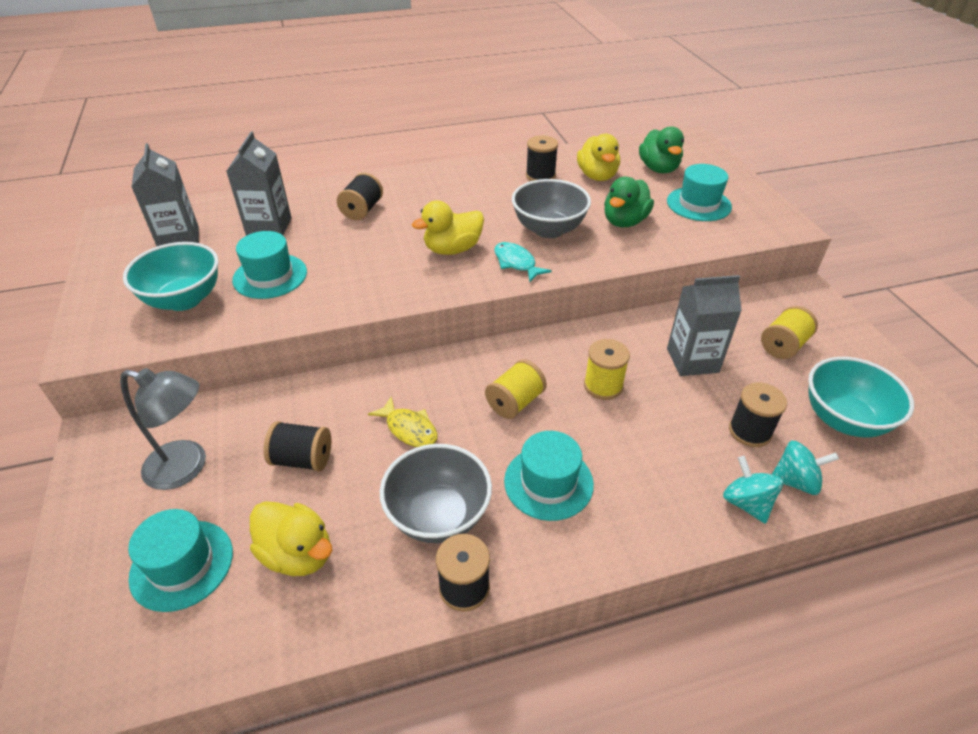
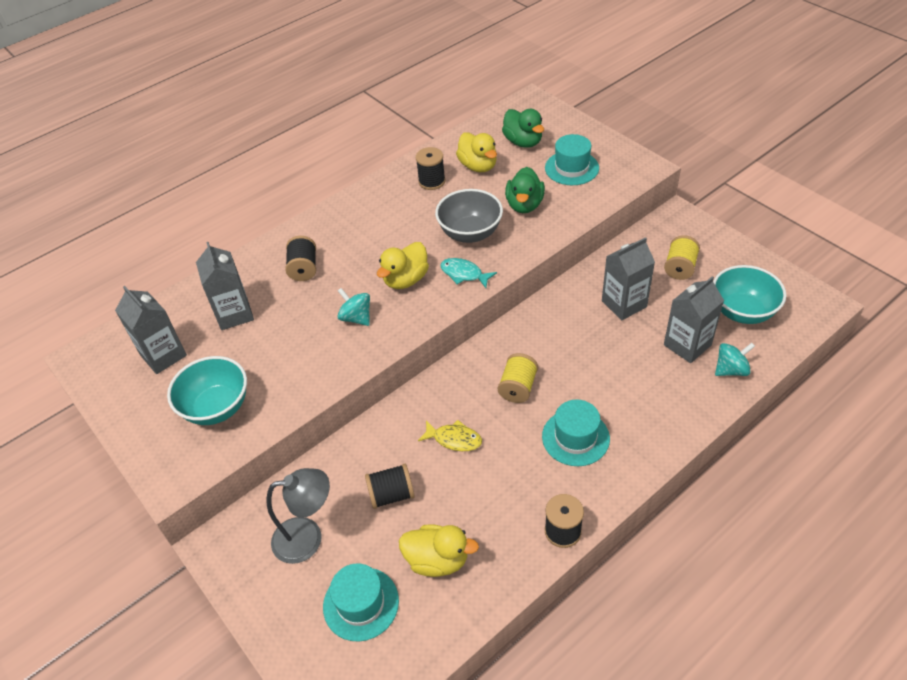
camera: 20 degrees left, 5 degrees up
turquoise hat [232,231,307,299] -> none
grey bowl [380,444,492,543] -> none
yellow spool [584,339,630,400] -> none
turquoise spinning top [723,456,783,524] -> turquoise spinning top moved to [337,288,370,326]
black spool [729,382,787,447] -> grey carton [664,276,724,363]

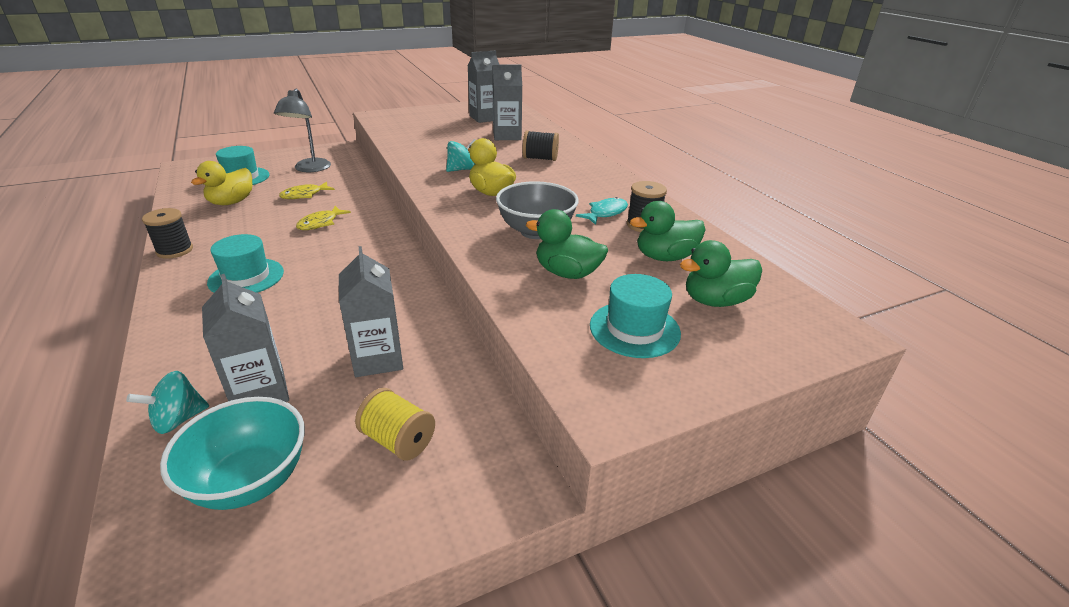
camera: 100 degrees right, 15 degrees down
turquoise bowl [167,356,247,425] -> none
black spool [365,464,415,509] -> yellow fish [279,182,335,199]
turquoise fish [440,258,497,288] -> turquoise fish moved to [576,197,628,225]
yellow duck [456,132,497,172] -> green duck [630,201,706,261]
yellow spool [498,353,538,403] -> none
turquoise spinning top [715,343,755,376] -> turquoise spinning top turned 60 degrees clockwise [126,371,209,434]

